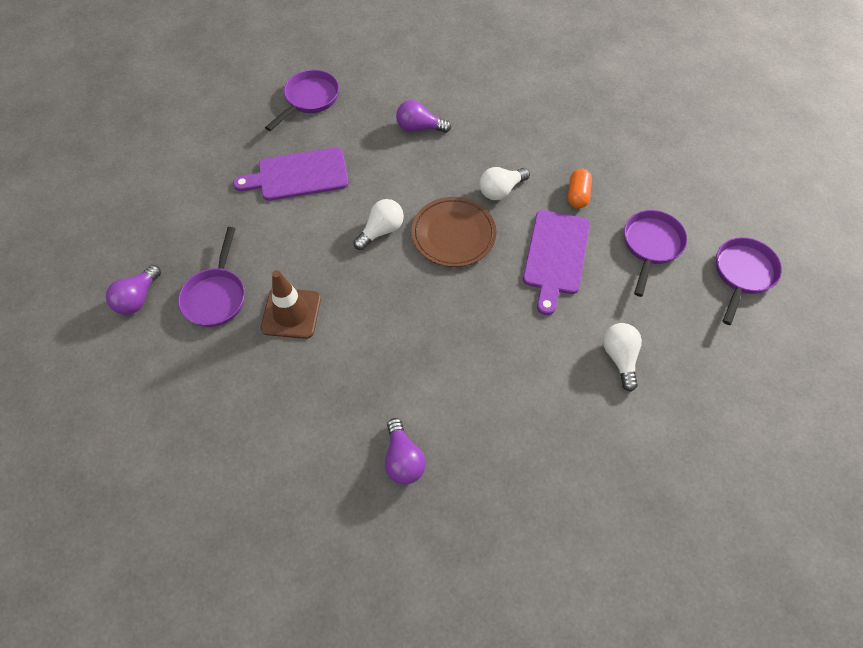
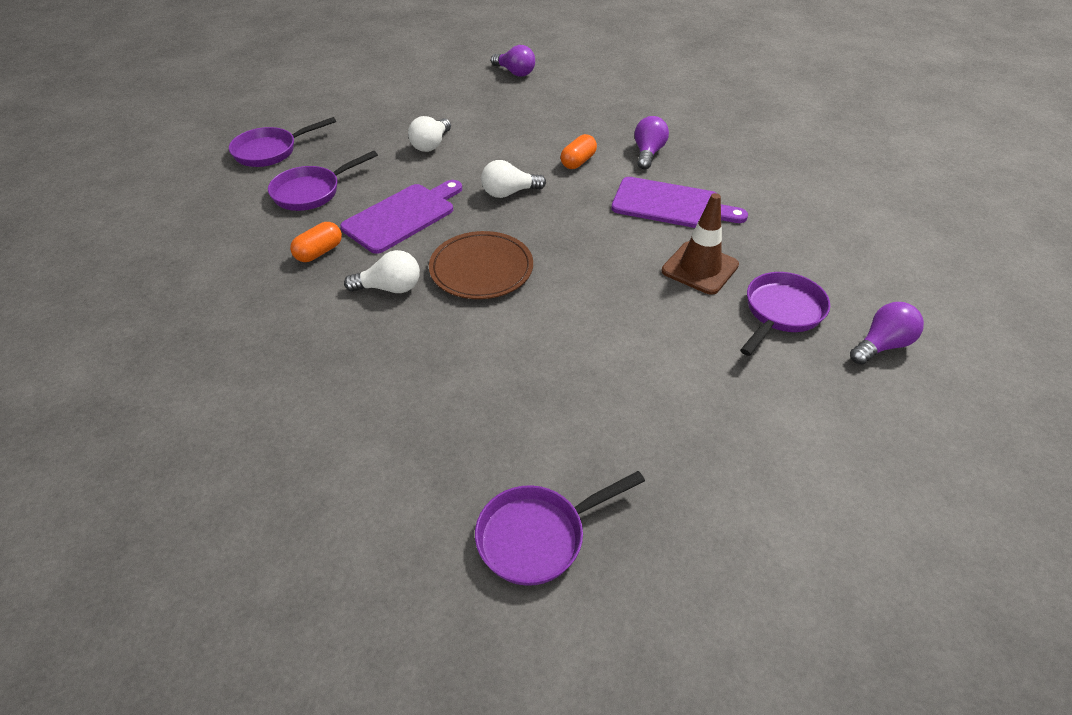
camera: 150 degrees left, 15 degrees down
purple cutting board [233,147,349,201] -> purple cutting board moved to [611,177,748,228]
white light bulb [353,199,404,250] -> white light bulb moved to [481,160,546,198]
purple light bulb [396,100,451,133] -> purple light bulb moved to [491,45,535,77]
none -> orange capsule [560,134,597,169]

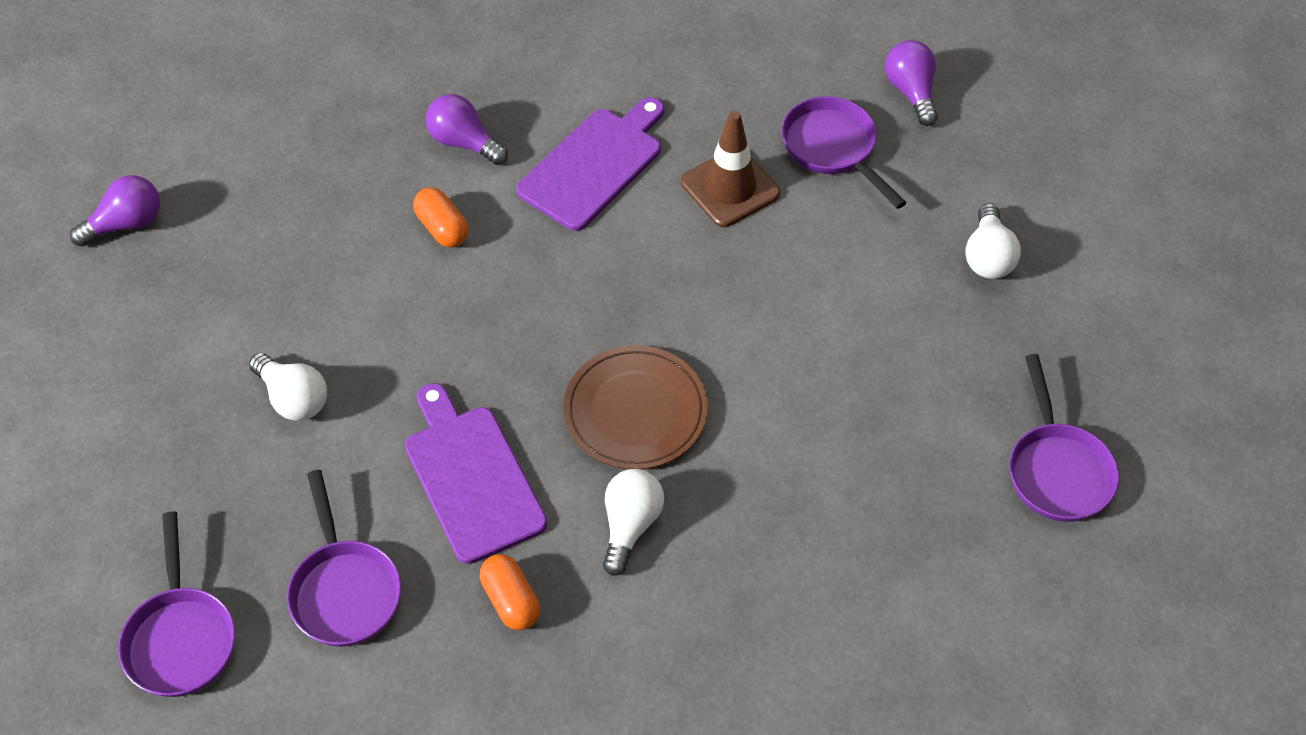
camera: 70 degrees left, 10 degrees up
white light bulb [481,160,546,198] -> white light bulb moved to [965,203,1021,279]

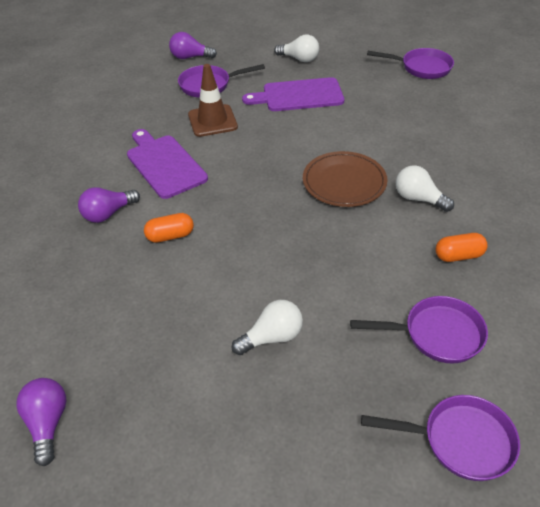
camera: 70 degrees left, 10 degrees down
purple cutting board [405,383,547,564] -> purple cutting board moved to [242,77,344,111]

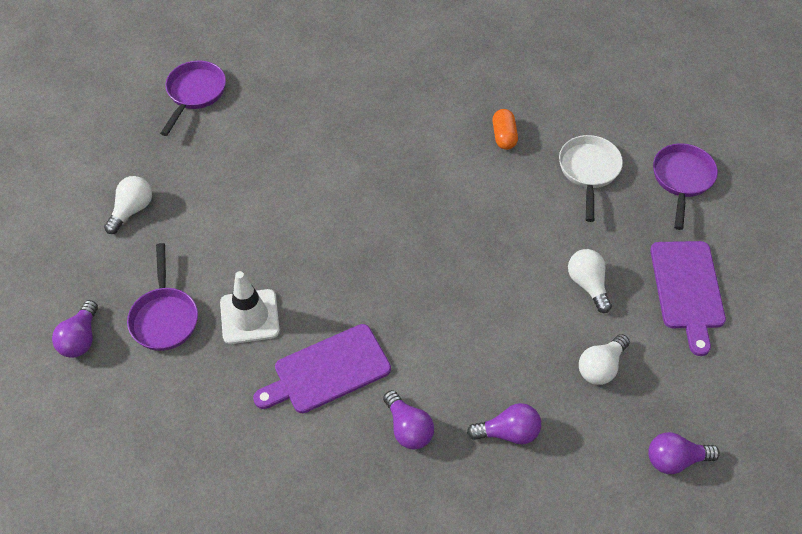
camera: 85 degrees left, 10 degrees up
orange capsule [144,213,194,243] -> none
brown traffic cone [188,64,238,137] -> white traffic cone [220,271,280,344]
purple cutting board [242,77,344,111] -> purple cutting board moved to [650,241,726,356]
brown plate [303,151,388,207] -> none
purple pan [350,296,488,364] -> white pan [559,135,623,222]
white light bulb [396,165,454,212] -> white light bulb moved to [579,334,630,385]
none -> purple light bulb [467,403,541,444]

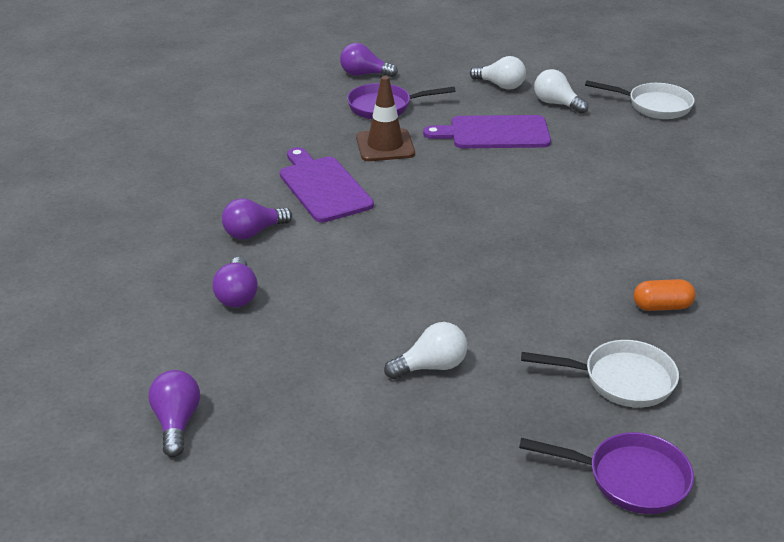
camera: 90 degrees right, 20 degrees down
purple pan [160,61,226,136] -> white pan [585,80,695,119]
white traffic cone [220,271,280,344] -> brown traffic cone [356,76,415,161]
white light bulb [579,334,630,385] -> white light bulb moved to [534,69,588,114]
purple cutting board [650,241,726,356] -> purple cutting board moved to [423,115,551,148]

